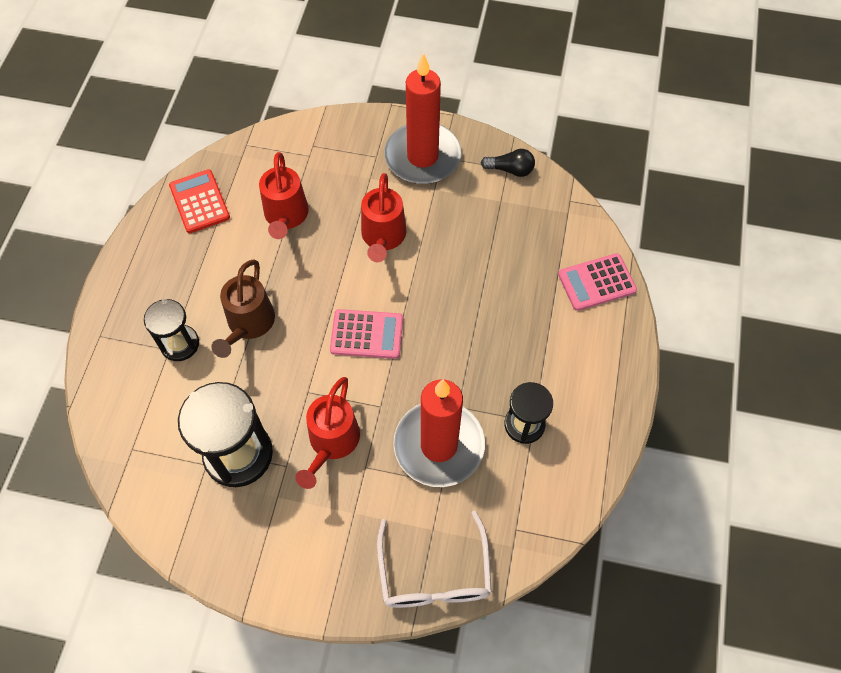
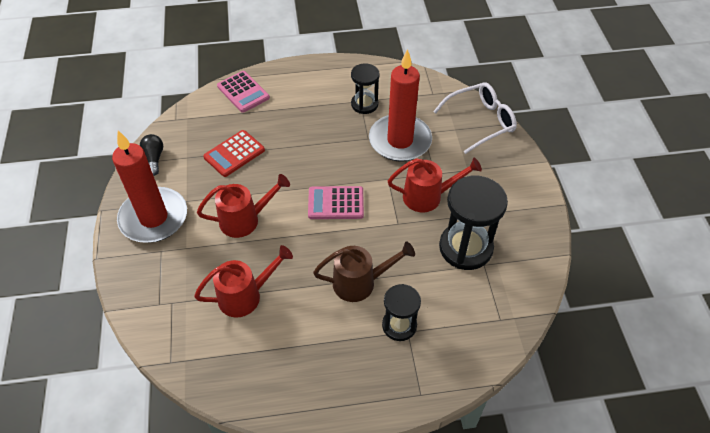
camera: 110 degrees left, 10 degrees down
red calculator [169,169,230,233] -> red calculator moved to [203,130,265,177]
pink calculator [330,309,403,359] -> pink calculator turned 75 degrees counterclockwise [308,186,364,219]

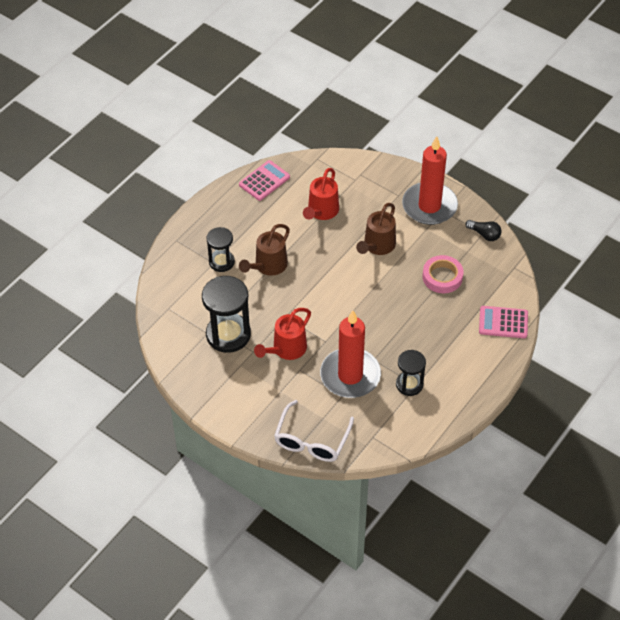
camera: 135 degrees right, 0 degrees up
red watering can [197,174,290,238] -> brown watering can [356,203,396,255]
red calculator [203,130,265,177] -> pink tape [423,255,464,293]
pink calculator [308,186,364,219] -> pink calculator moved to [239,160,290,201]

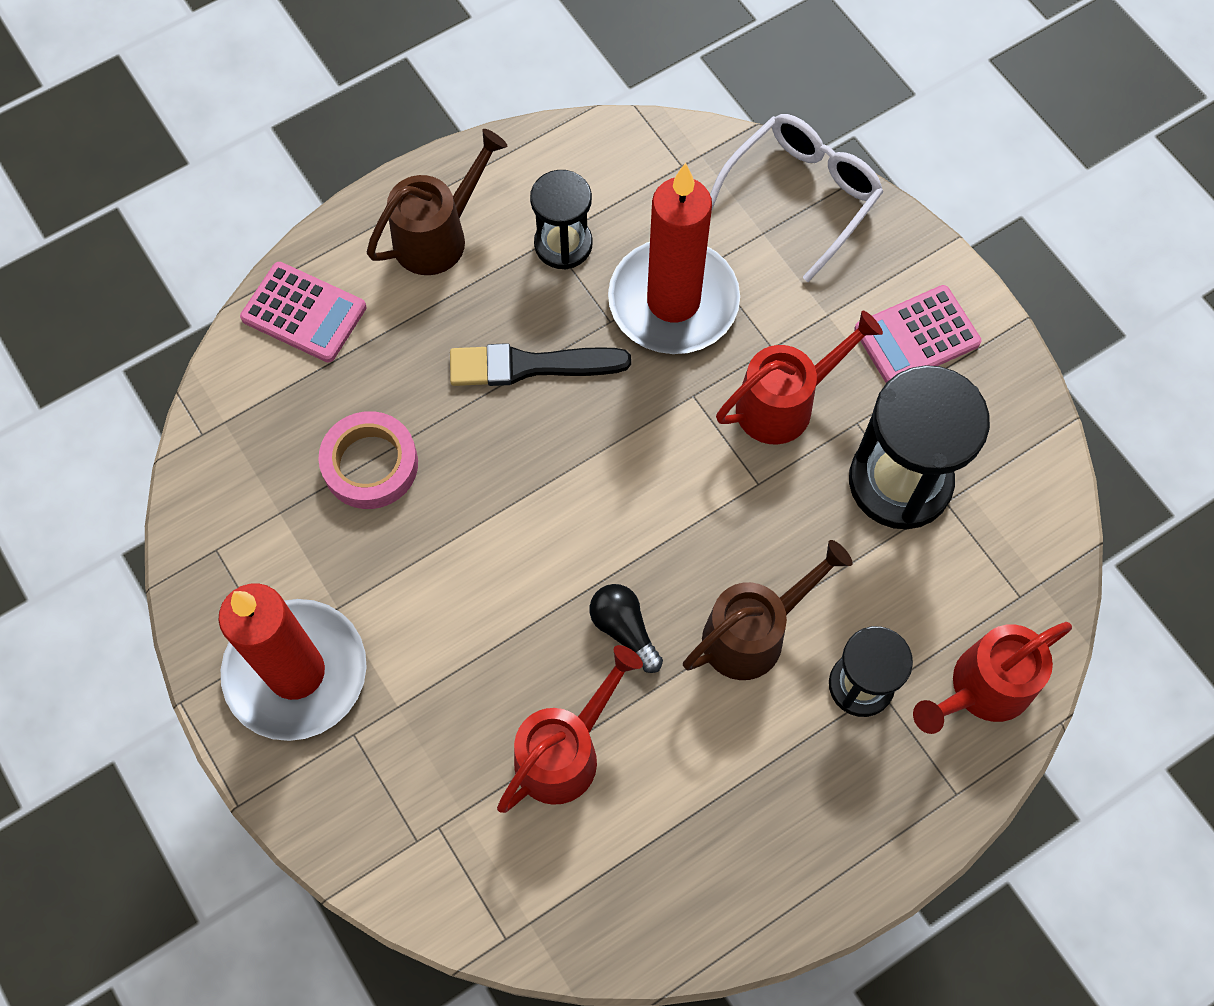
camera: 160 degrees left, 15 degrees up
pink calculator [239,160,290,201] -> pink calculator moved to [854,285,982,383]
brown watering can [356,203,396,255] -> brown watering can moved to [367,129,508,275]
black light bulb [465,220,502,241] -> black light bulb moved to [590,584,663,673]
none -> black brush [450,343,631,386]
none -> red watering can [913,622,1072,734]

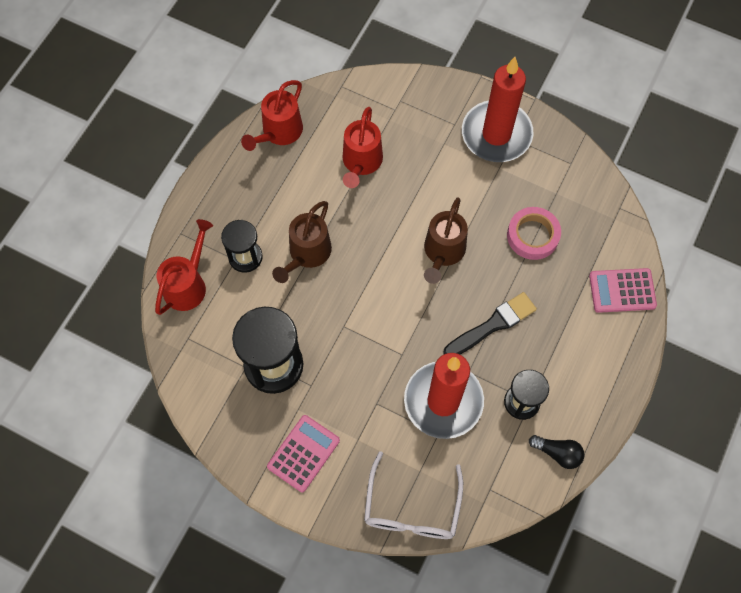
camera: 150 degrees right, 0 degrees up
brown watering can [367,129,508,275] -> brown watering can moved to [424,197,468,284]
black light bulb [590,584,663,673] -> black light bulb moved to [529,435,585,469]
red watering can [716,310,883,445] -> red watering can moved to [241,80,303,151]

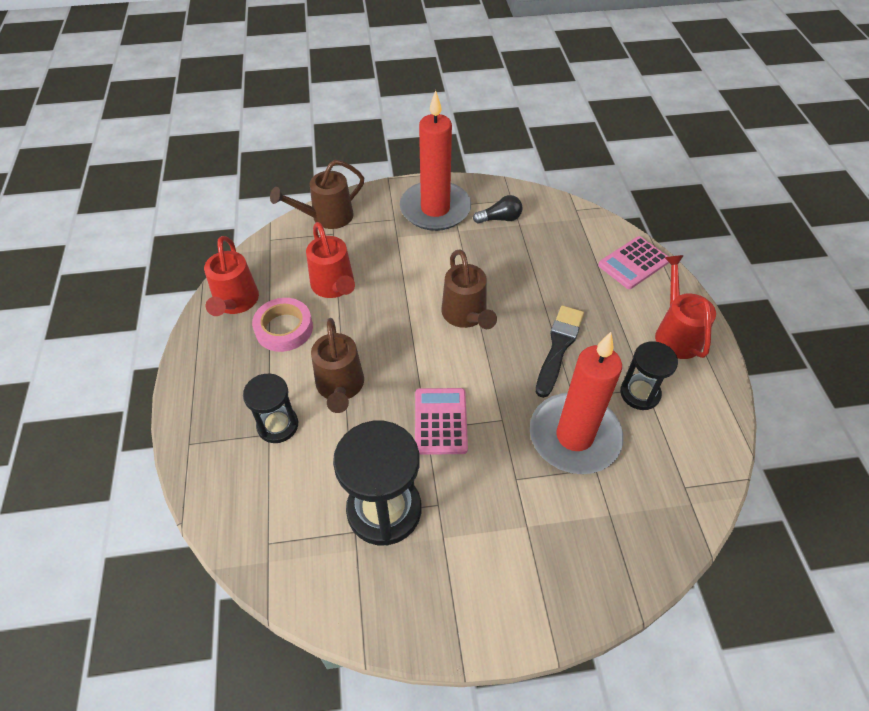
camera: 35 degrees left, 15 degrees down
red watering can [155,219,213,315] -> red watering can moved to [655,255,716,359]
pink calculator [267,415,340,492] -> pink calculator moved to [415,388,468,455]
white glasses [364,451,463,539] -> none
pink tape [507,207,561,260] -> pink tape moved to [252,298,313,352]
black light bulb [529,435,585,469] -> black light bulb moved to [473,195,523,223]
none -> brown watering can [270,160,364,229]

